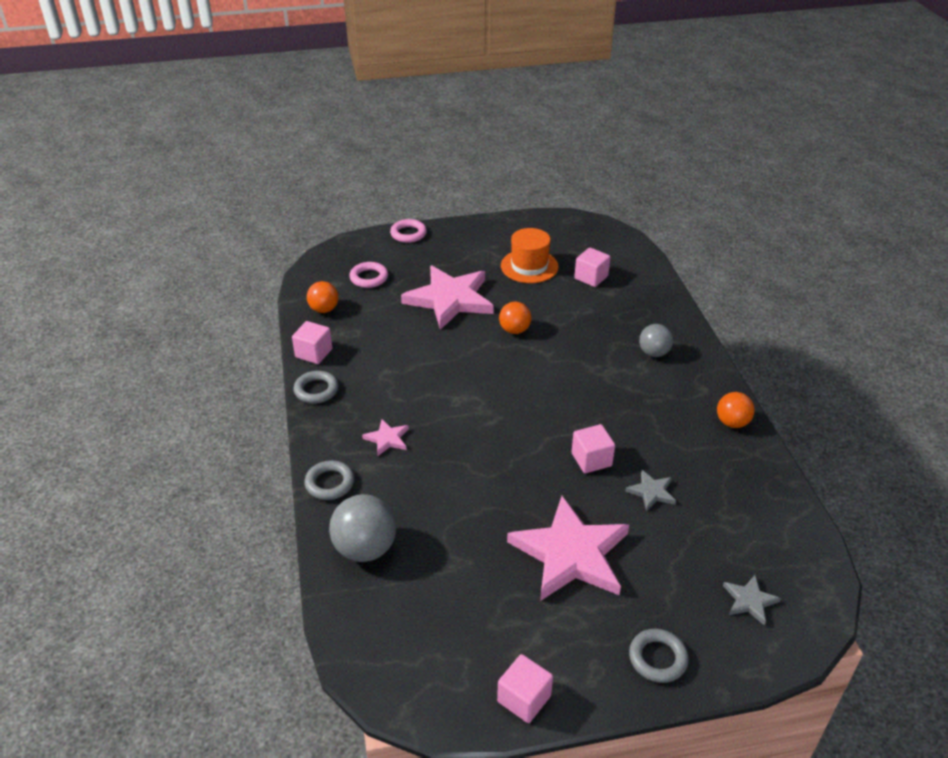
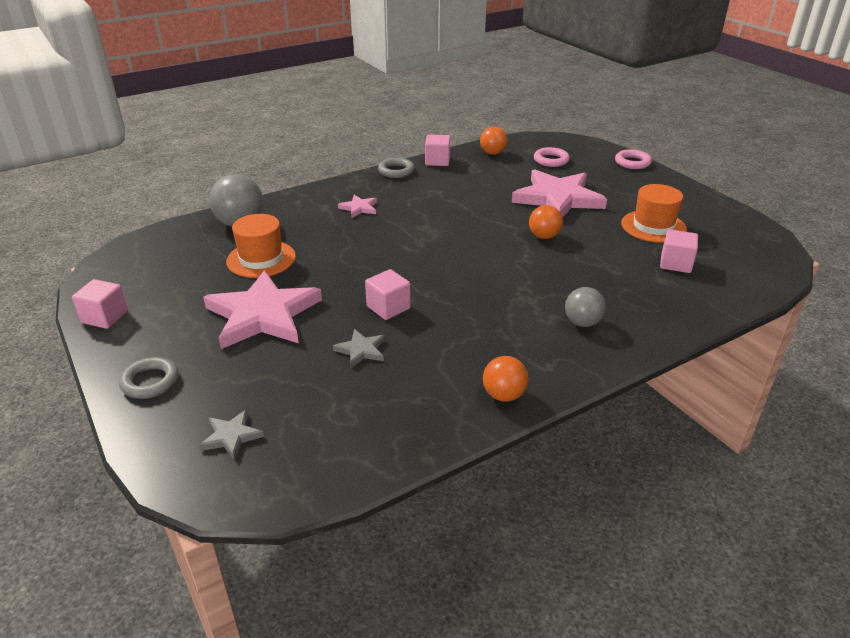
camera: 70 degrees right, 5 degrees down
grey ring [304,460,354,500] -> none
none -> orange hat [226,214,296,278]

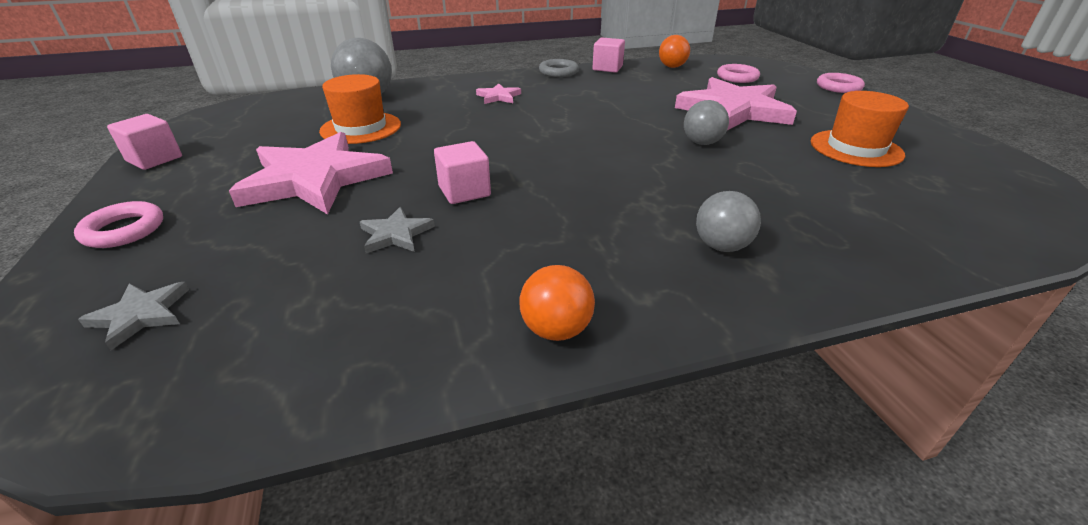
camera: 15 degrees right, 0 degrees up
grey ring [119,357,179,399] -> pink ring [74,201,163,248]
orange ball [529,205,563,239] -> grey ball [684,100,729,145]
pink cube [660,229,698,273] -> none

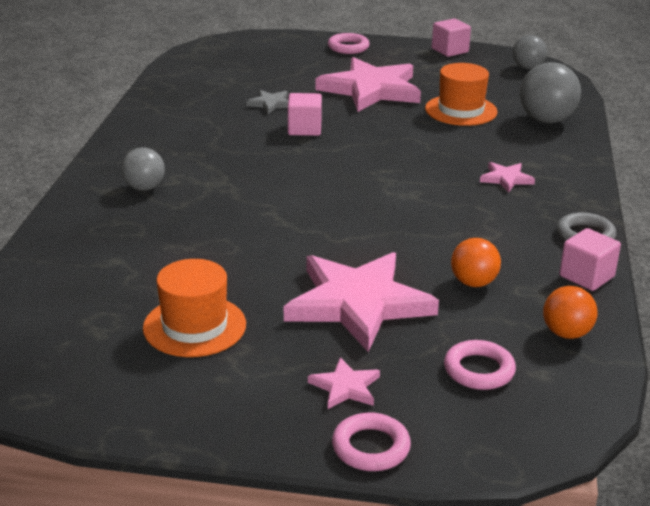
camera: 115 degrees right, 5 degrees down
grey star [78,282,189,350] -> none
orange ball [520,265,595,341] -> orange ball moved to [451,238,501,287]
grey ball [684,100,729,145] -> grey ball moved to [513,35,547,69]
none -> pink star [308,357,380,409]

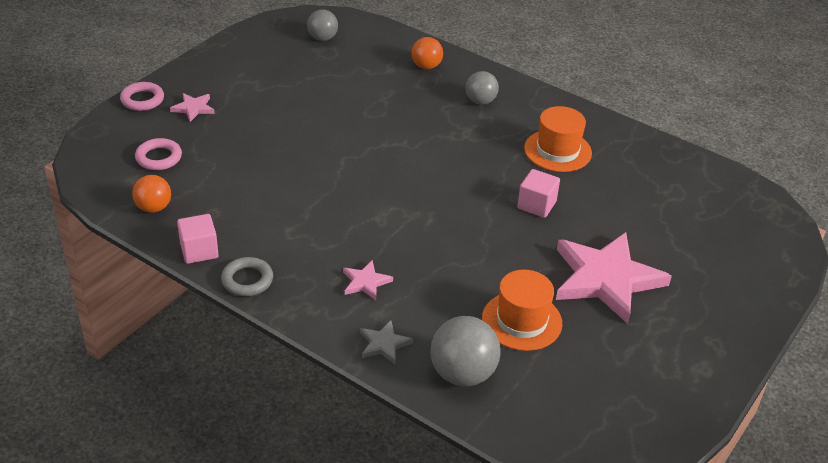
camera: 115 degrees right, 10 degrees up
orange hat [143,259,246,357] -> orange hat moved to [524,106,592,172]
grey star [246,90,288,114] -> grey star moved to [360,320,413,364]
pink star [284,252,439,352] -> none
pink ring [328,33,370,54] -> none
pink cube [432,19,471,57] -> none
orange ball [451,238,501,287] -> orange ball moved to [411,37,443,69]
grey ball [513,35,547,69] -> grey ball moved to [307,9,338,41]

